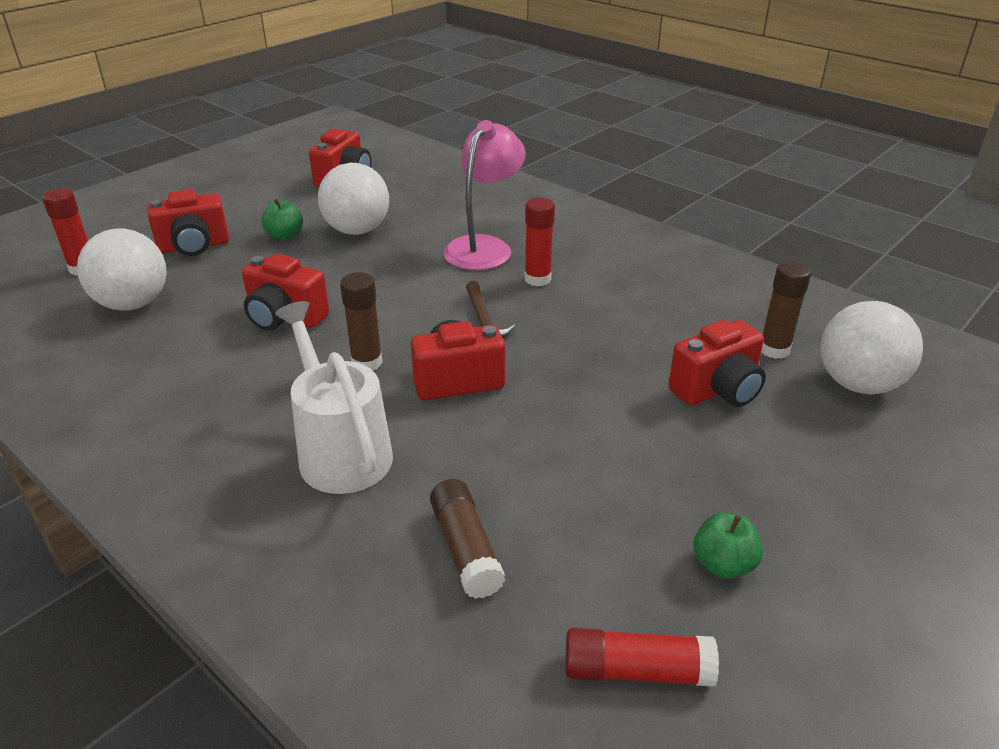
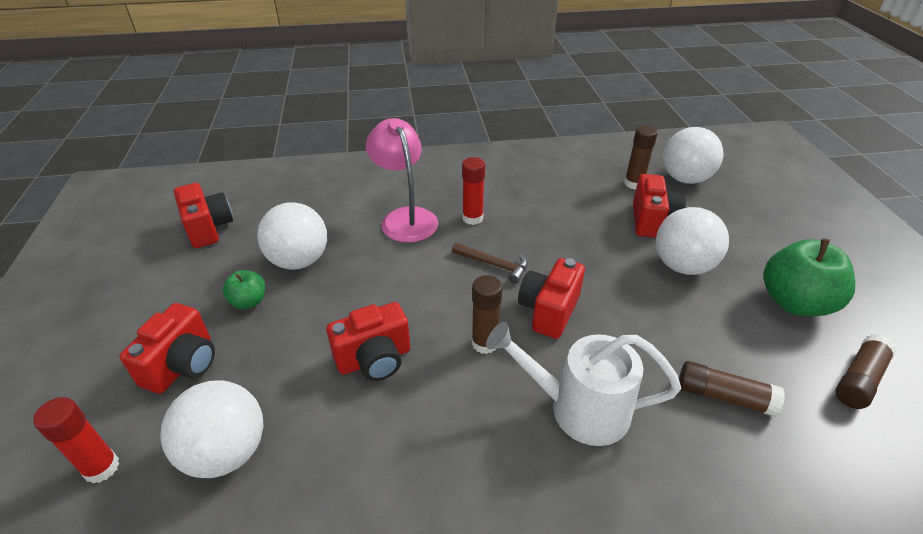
camera: 50 degrees left, 5 degrees up
red glue stick [565,628,719,687] -> brown glue stick [835,334,897,409]
green apple [694,512,763,579] -> green apple [763,238,855,316], size x1.93
none -> white ball [656,207,729,275]

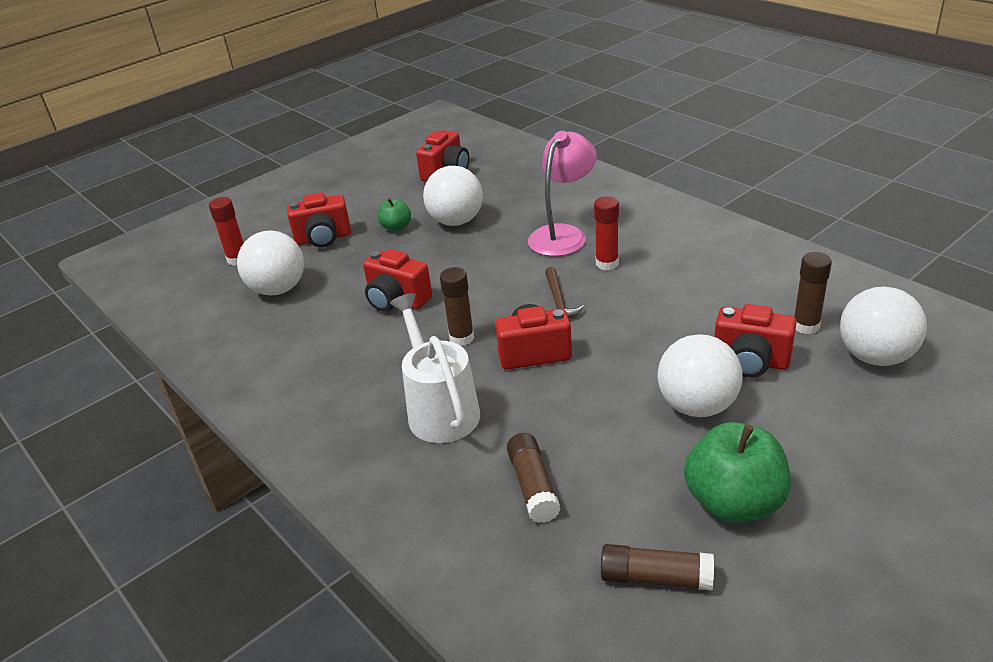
camera: 60 degrees right, 5 degrees down
red camera [633,174,686,238] -> red camera turned 45 degrees clockwise [714,304,797,378]

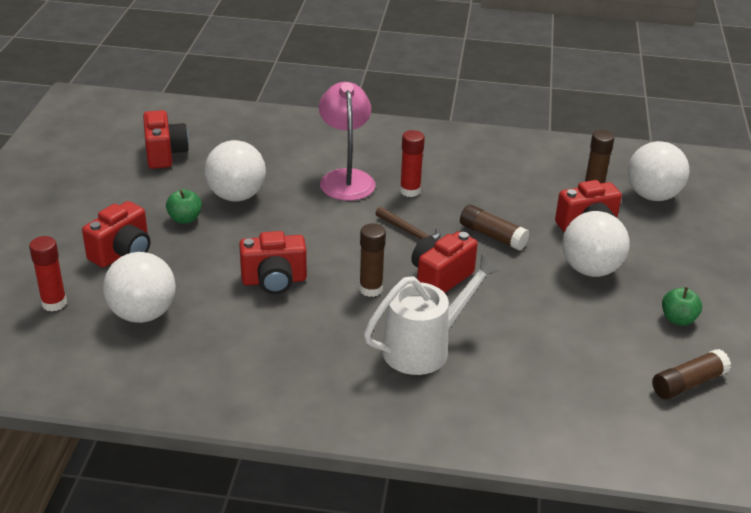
camera: 45 degrees left, 0 degrees up
white watering can [390,293,480,443] -> white watering can turned 120 degrees clockwise [364,255,500,375]
brown glue stick [507,433,561,523] -> brown glue stick moved to [460,205,529,251]
green apple [684,422,791,523] -> green apple [662,287,702,326], size x0.52

